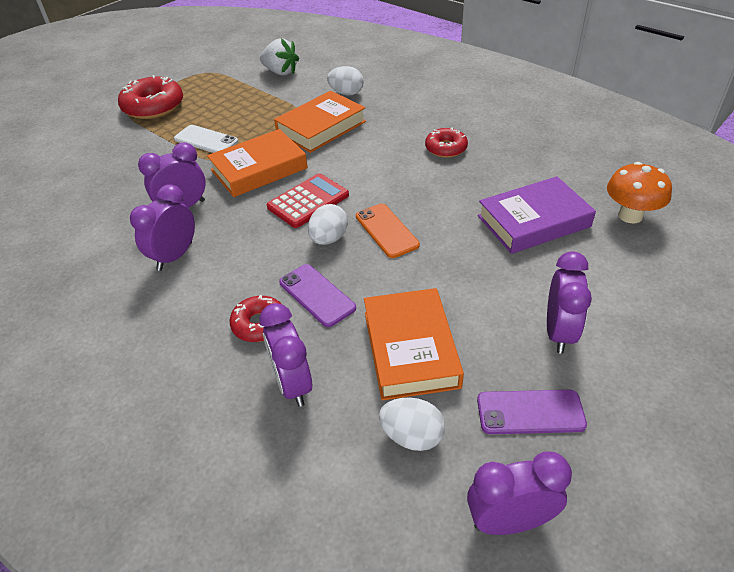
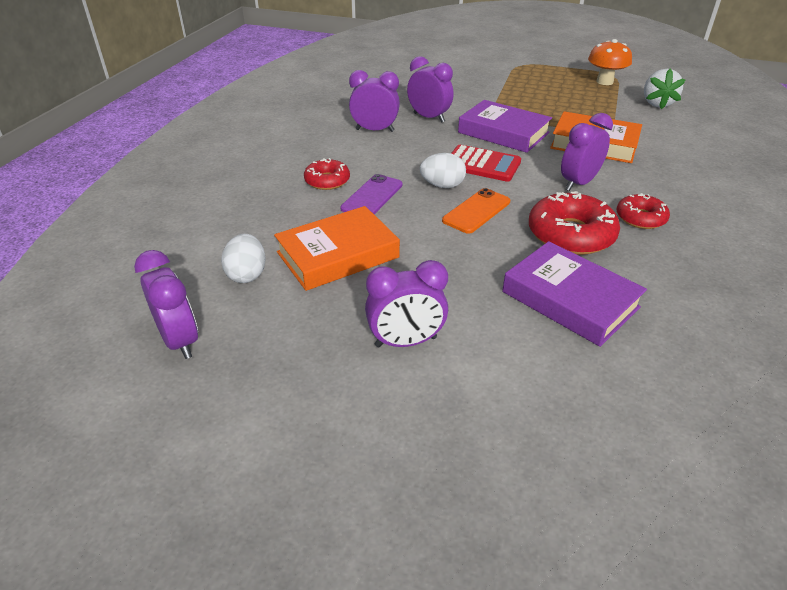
camera: 65 degrees right, 5 degrees down
red donut [118,75,183,119] -> red donut moved to [529,191,620,255]
white phone [174,125,238,153] -> none
orange book [207,129,308,197] -> purple book [458,100,552,153]
purple clock [259,303,312,407] -> purple clock moved to [561,113,613,191]
white egg [327,66,364,96] -> none
purple phone [477,390,587,434] -> none
orange mushroom [607,162,672,223] -> orange mushroom moved to [588,39,632,85]

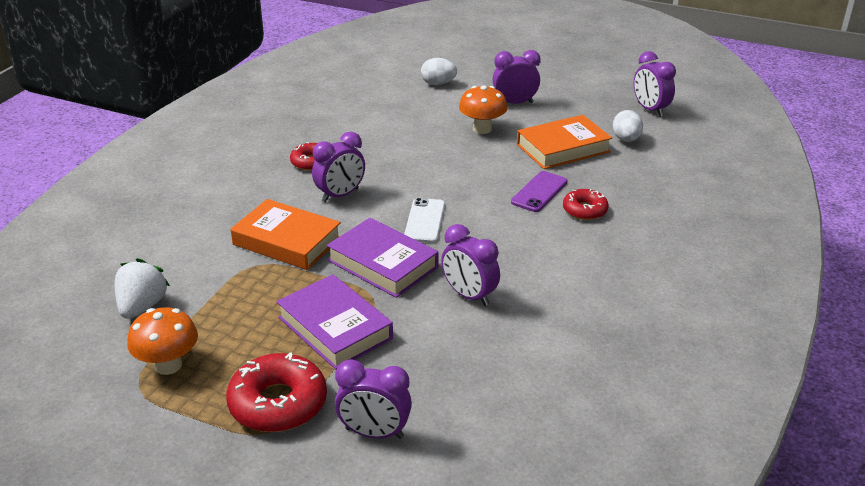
camera: 175 degrees left, 5 degrees down
purple clock [349,70,400,132] -> purple clock moved to [335,359,412,439]
white egg [420,153,466,188] -> white egg moved to [421,58,457,85]
orange phone [442,188,510,234] -> none
red calculator [451,145,521,182] -> white phone [404,198,445,243]
purple book [502,241,647,347] -> purple book moved to [276,274,393,370]
red donut [529,191,620,255] -> red donut moved to [226,352,327,432]
none -> orange mushroom [459,85,507,134]

